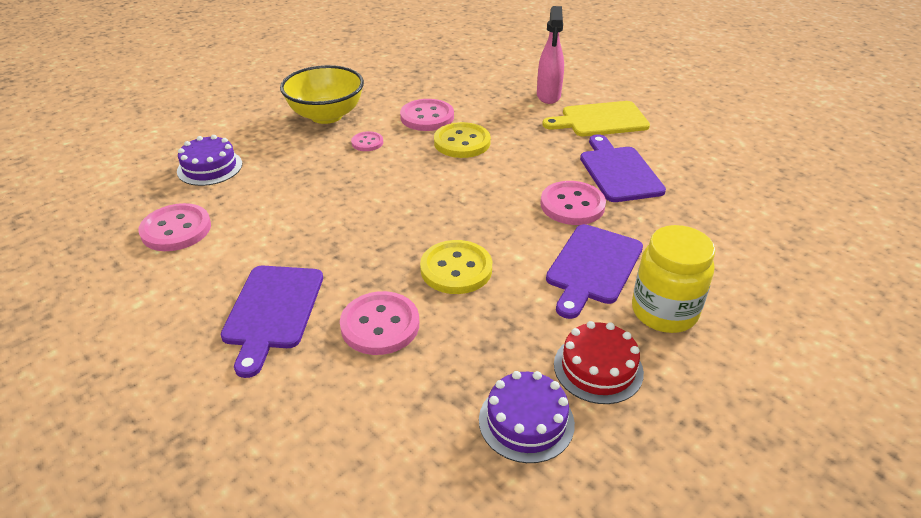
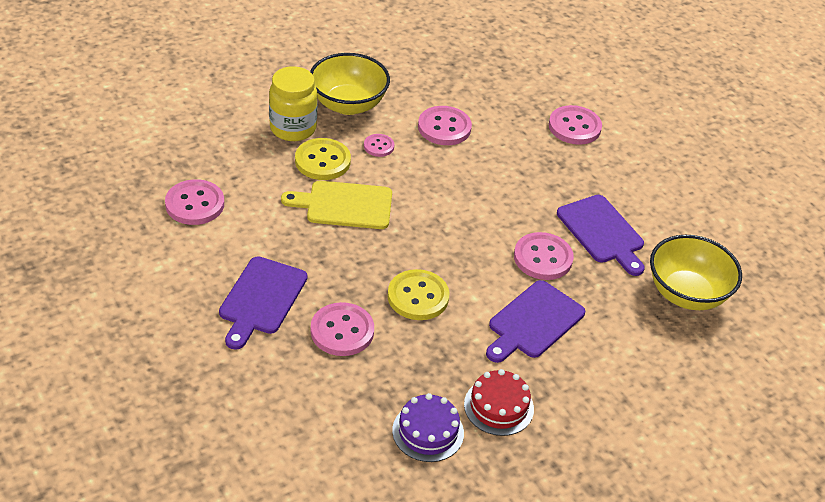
camera: 10 degrees right, 5 degrees up
purple cake [177,135,242,186] -> none
yellow button [434,122,491,158] -> yellow button moved to [295,138,351,180]
pink spray bottle [537,6,564,104] -> pink button [549,105,602,145]
yellow cutting board [542,101,650,136] -> yellow cutting board moved to [281,181,392,229]
purple cutting board [580,134,666,202] -> purple cutting board turned 150 degrees clockwise [557,195,645,276]
yellow jar [632,225,716,333] -> yellow jar moved to [269,66,317,141]
none -> yellow bowl [650,235,742,310]

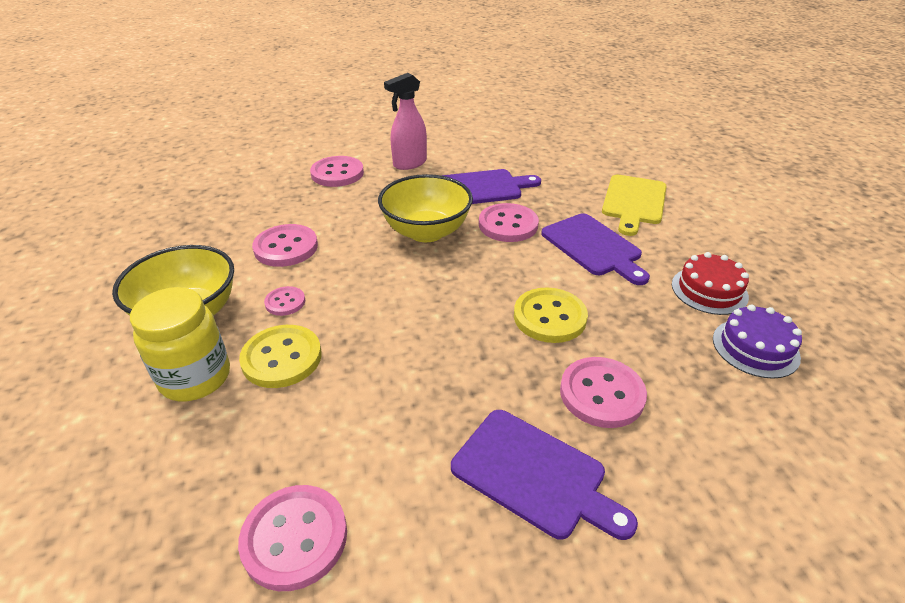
camera: 70 degrees left, 5 degrees down
yellow cutting board [281,181,392,229] -> yellow cutting board moved to [602,175,666,236]
yellow bowl [650,235,742,310] -> yellow bowl moved to [378,174,473,242]
none -> pink spray bottle [384,73,427,170]

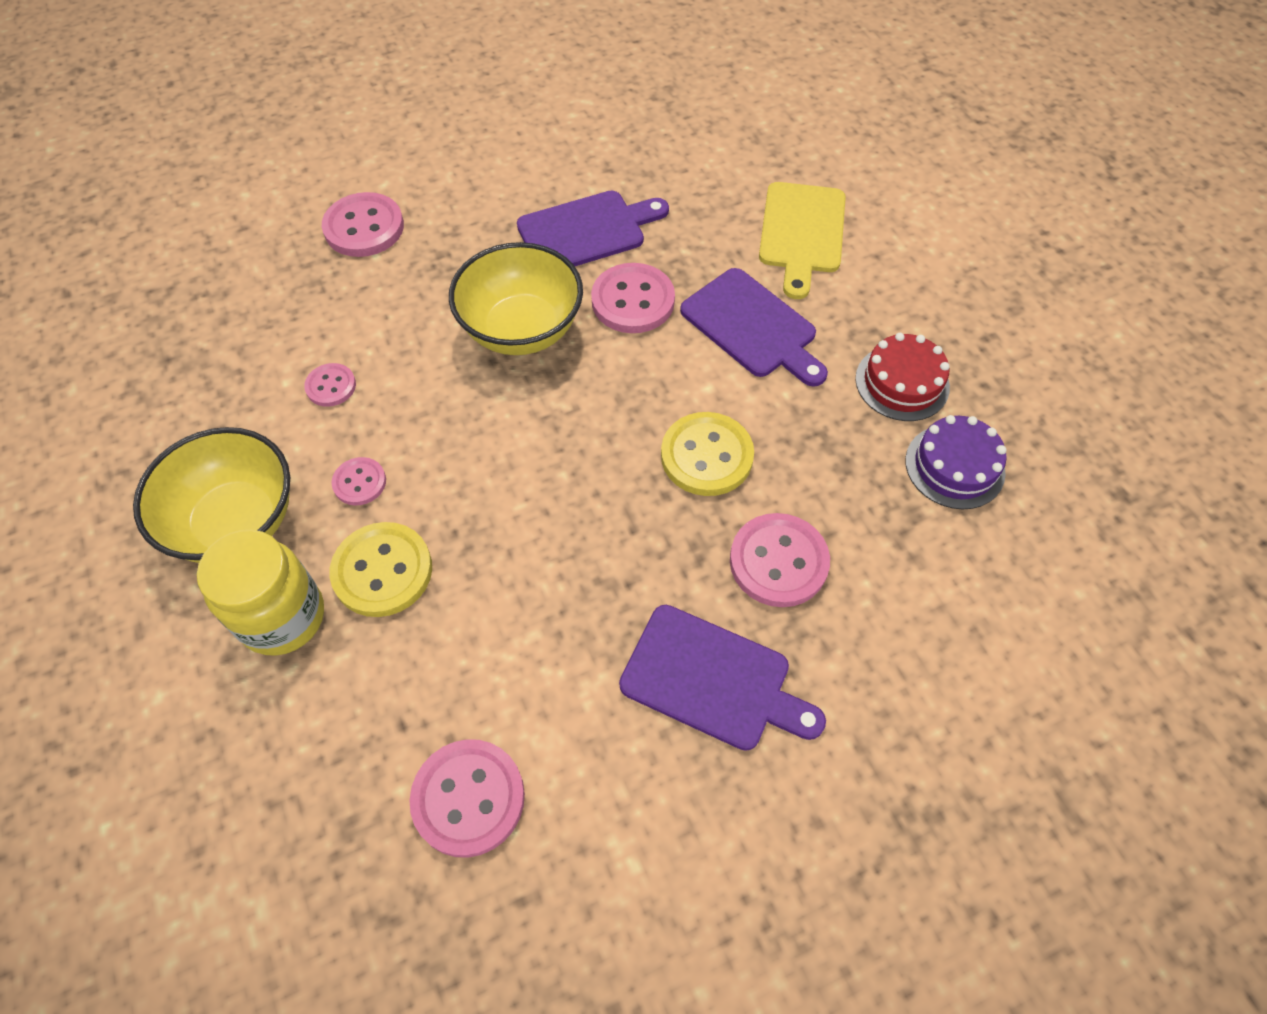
camera: 10 degrees left, 20 degrees up
pink button [252,224,318,267] -> pink button [304,363,356,407], size x0.56
pink spray bottle [384,73,427,170] -> none

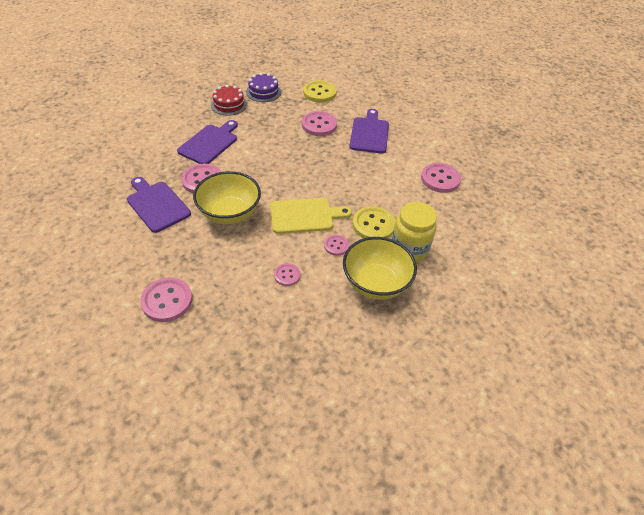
camera: 110 degrees left, 10 degrees down
yellow button [661,412,754,496] -> yellow button moved to [303,80,336,103]
yellow cutting board [759,182,846,299] -> yellow cutting board moved to [270,198,352,234]

